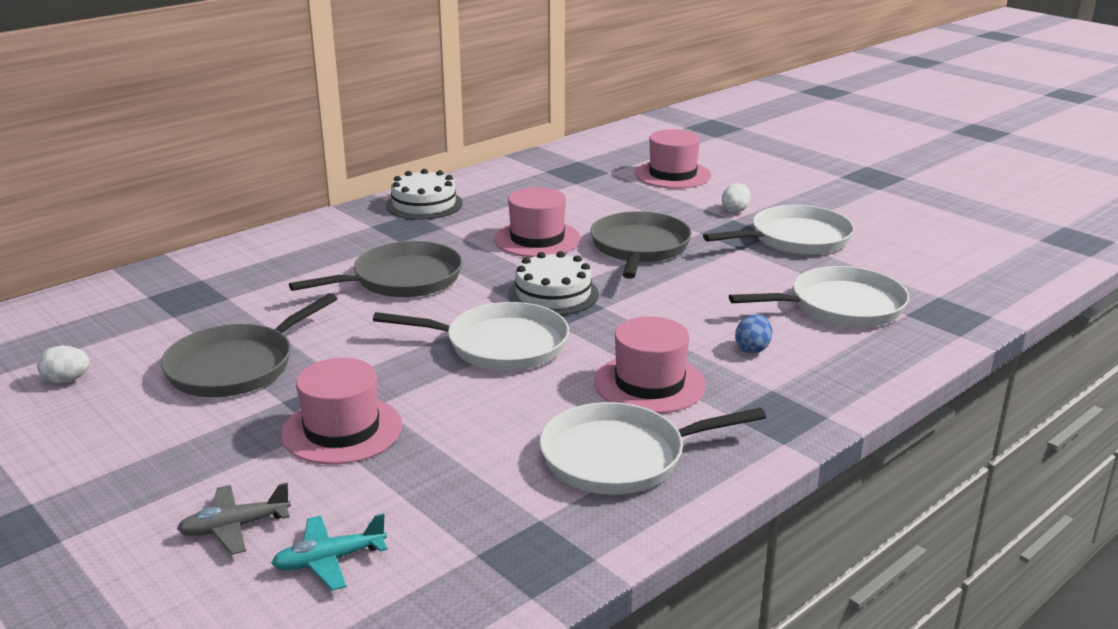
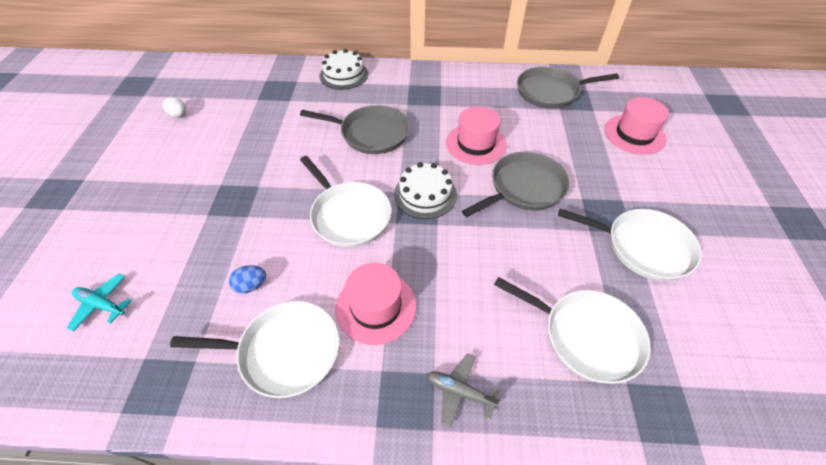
camera: 45 degrees right, 25 degrees up
grey pan [161,293,337,397] -> grey pan moved to [517,67,619,109]
grey plane [177,483,291,555] -> grey plane moved to [427,354,501,428]
pink hat [281,358,402,464] -> none
white cake [386,169,463,220] -> white cake moved to [319,49,368,90]
white pan [539,402,766,494] -> white pan turned 150 degrees clockwise [170,301,339,398]
white egg [722,183,751,213] -> none
blue egg [735,314,772,354] -> blue egg moved to [229,265,266,294]

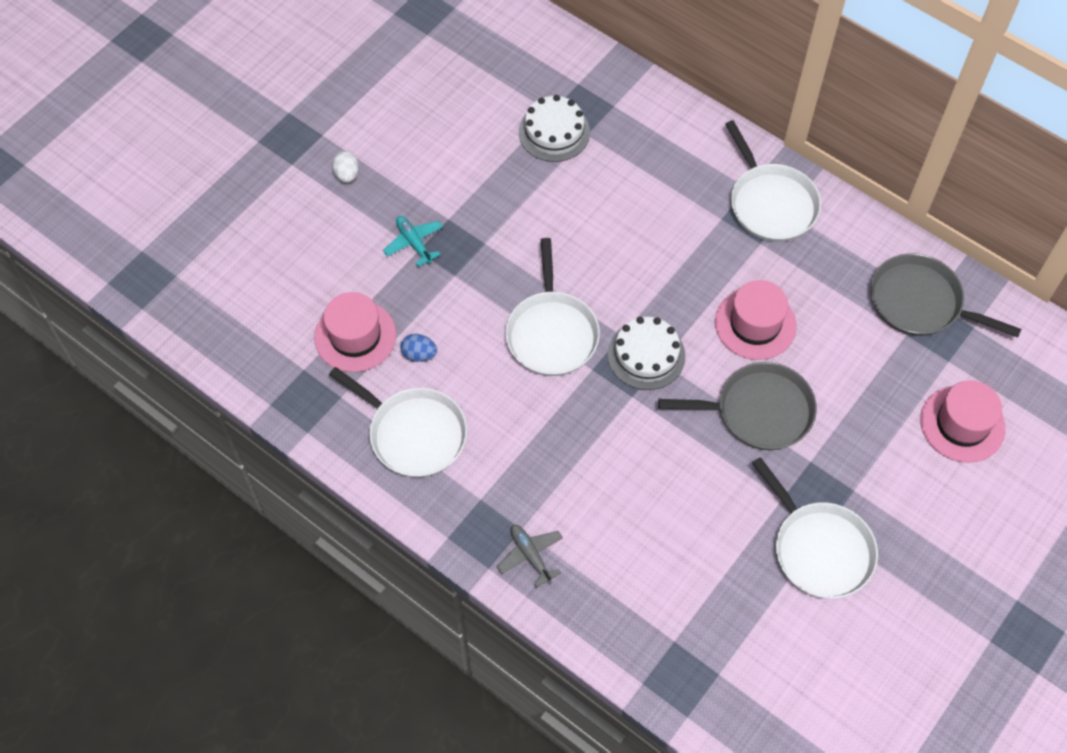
camera: 35 degrees right, 10 degrees up
turquoise plane [67,274,131,332] -> turquoise plane moved to [383,216,443,267]
white egg [163,97,186,118] -> white egg moved to [332,151,359,183]
grey pan [300,105,410,154] -> none
white cake [319,49,368,90] -> white cake moved to [519,95,590,162]
pink hat [336,263,416,345] -> pink hat moved to [314,292,396,372]
white pan [494,277,651,384] -> white pan moved to [725,120,821,242]

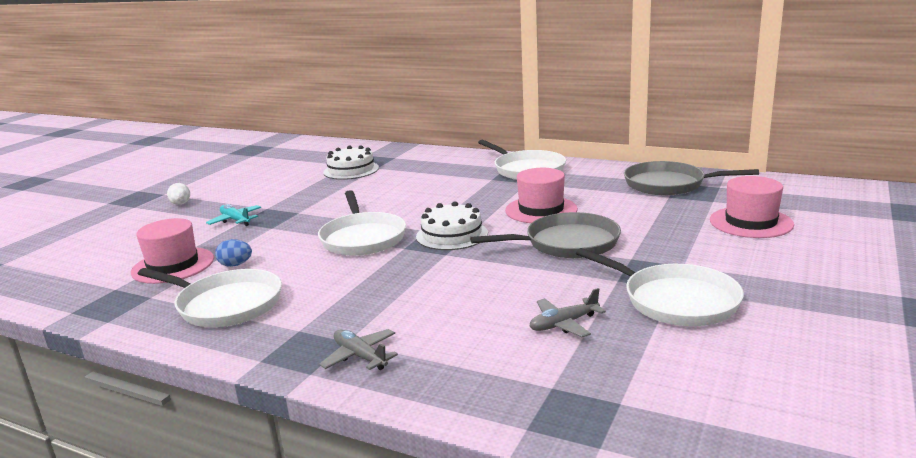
camera: 10 degrees left, 40 degrees down
none -> grey plane [530,288,606,337]

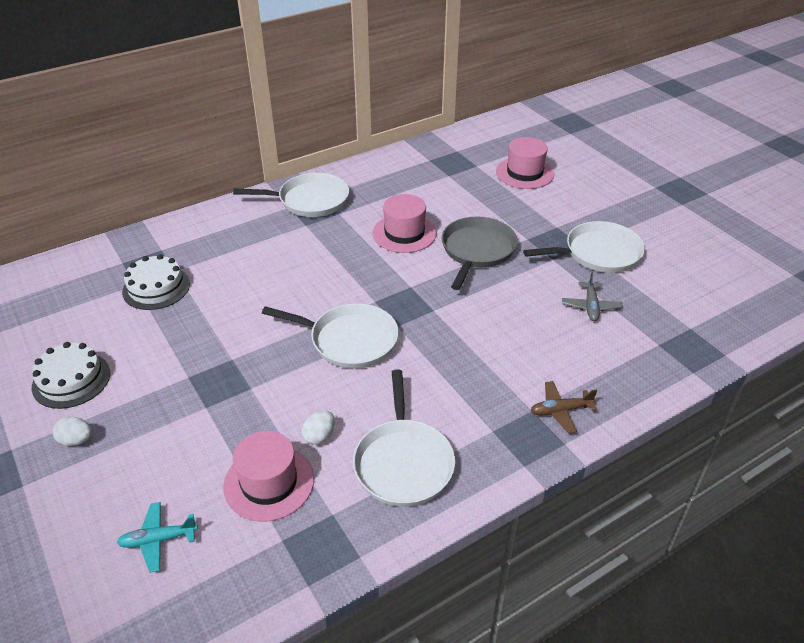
camera: 60 degrees left, 20 degrees up
white pan [138,268,282,327] -> white pan turned 120 degrees clockwise [353,369,455,507]
turquoise plane [206,204,261,226] -> turquoise plane moved to [117,502,198,573]
blue egg [215,239,252,267] -> white egg [302,410,335,445]
grey plane [319,329,398,370] -> brown plane [531,381,597,434]
white cake [416,201,488,250] -> white cake moved to [32,342,110,409]
grey pan [624,161,759,195] -> none

